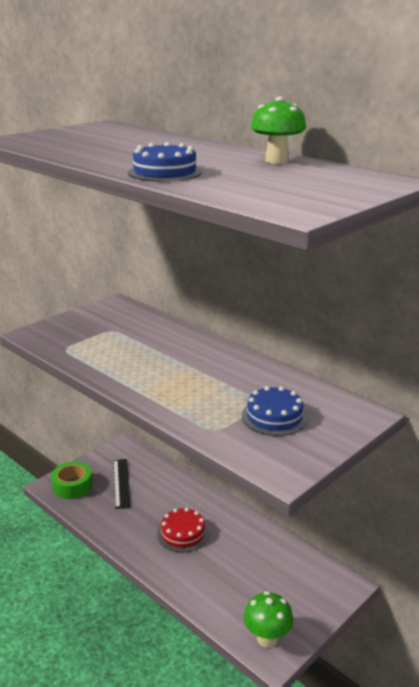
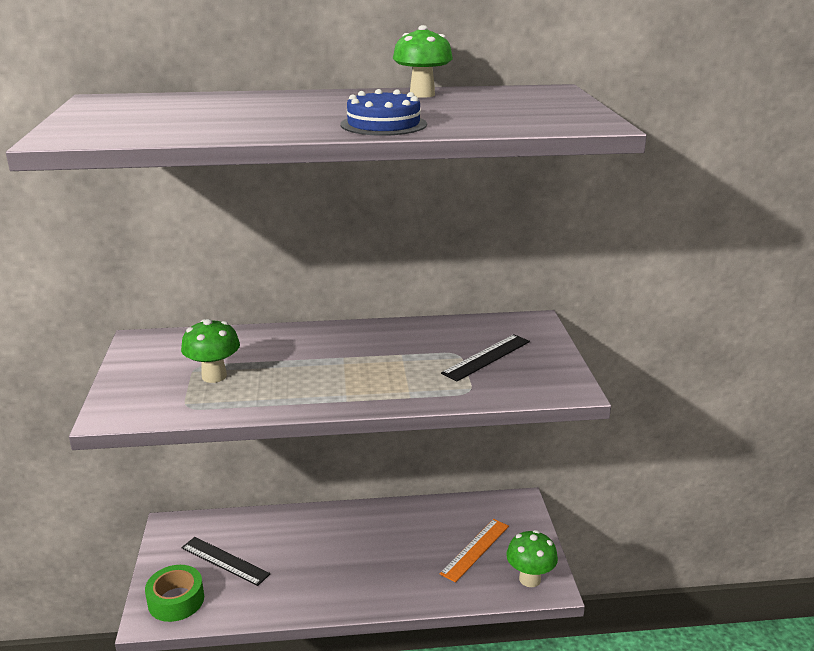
camera: 50 degrees left, 0 degrees up
red cake [157,508,209,553] -> none
blue cake [242,386,308,436] -> black ruler [441,334,530,381]
none -> green mushroom [181,319,240,383]
none -> orange ruler [440,519,509,583]

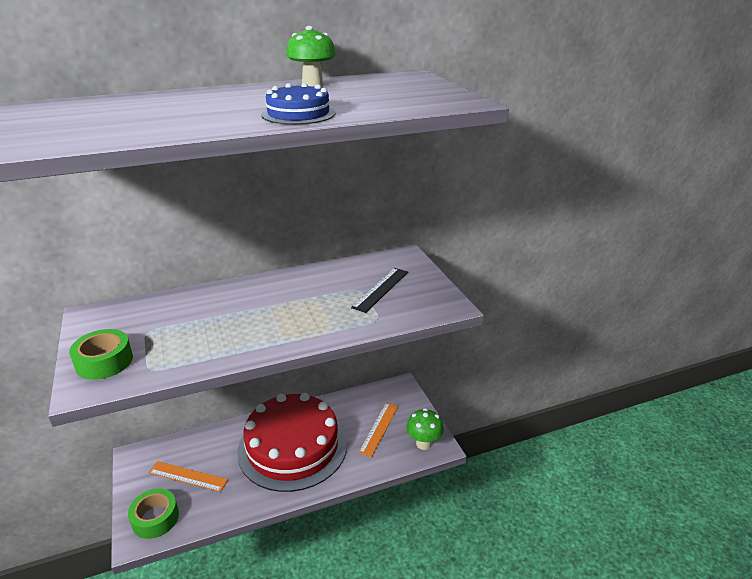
camera: 15 degrees left, 5 degrees up
green mushroom [181,319,240,383] -> none
black ruler [181,537,270,586] -> orange ruler [149,461,228,492]
none -> green tape [69,329,133,380]
none -> red cake [237,393,347,492]

